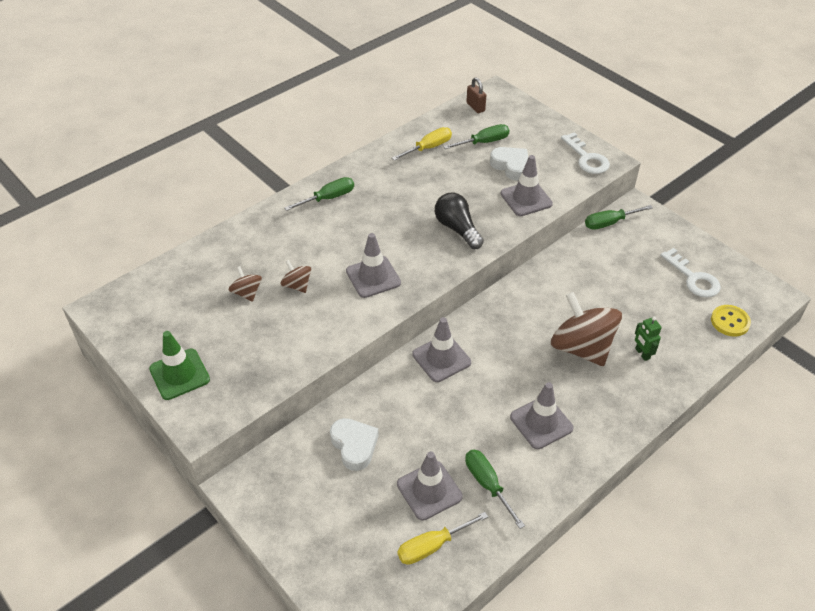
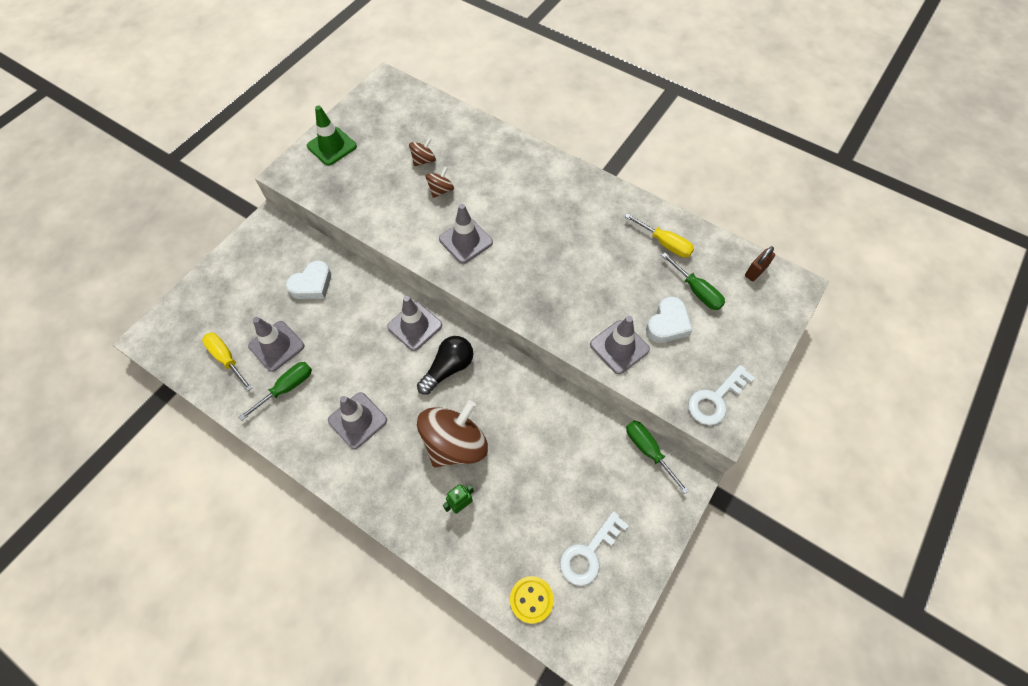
camera: 75 degrees right, 15 degrees up
green screwdriver [284,177,354,211] -> none
black light bulb [435,192,484,249] -> black light bulb moved to [417,336,473,395]

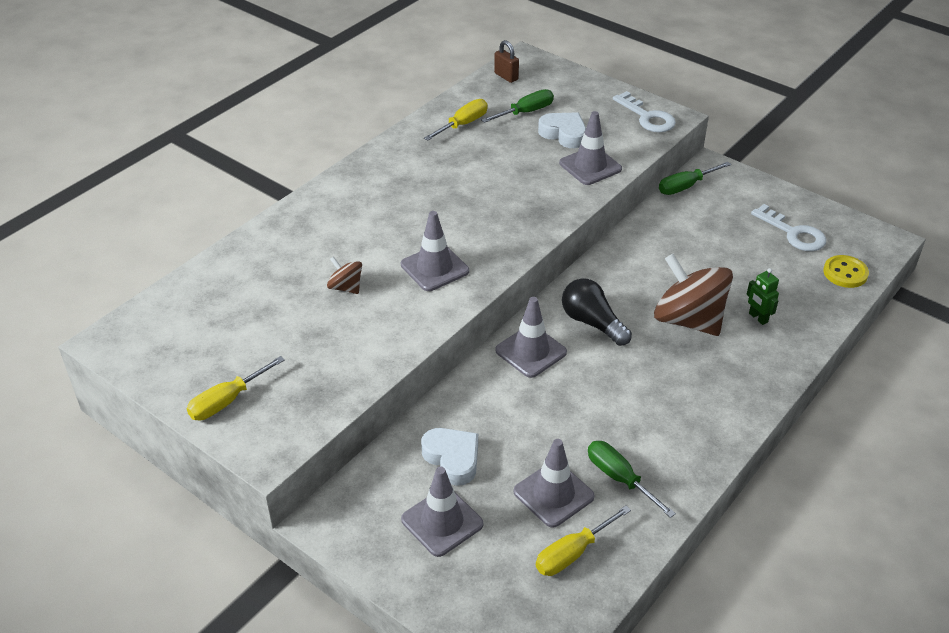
camera: 85 degrees left, 20 degrees down
green traffic cone [307,106,357,166] -> yellow screwdriver [187,356,285,420]
grey traffic cone [328,392,387,449] -> grey traffic cone moved to [401,467,483,557]
brown spinning top [409,138,436,166] -> none

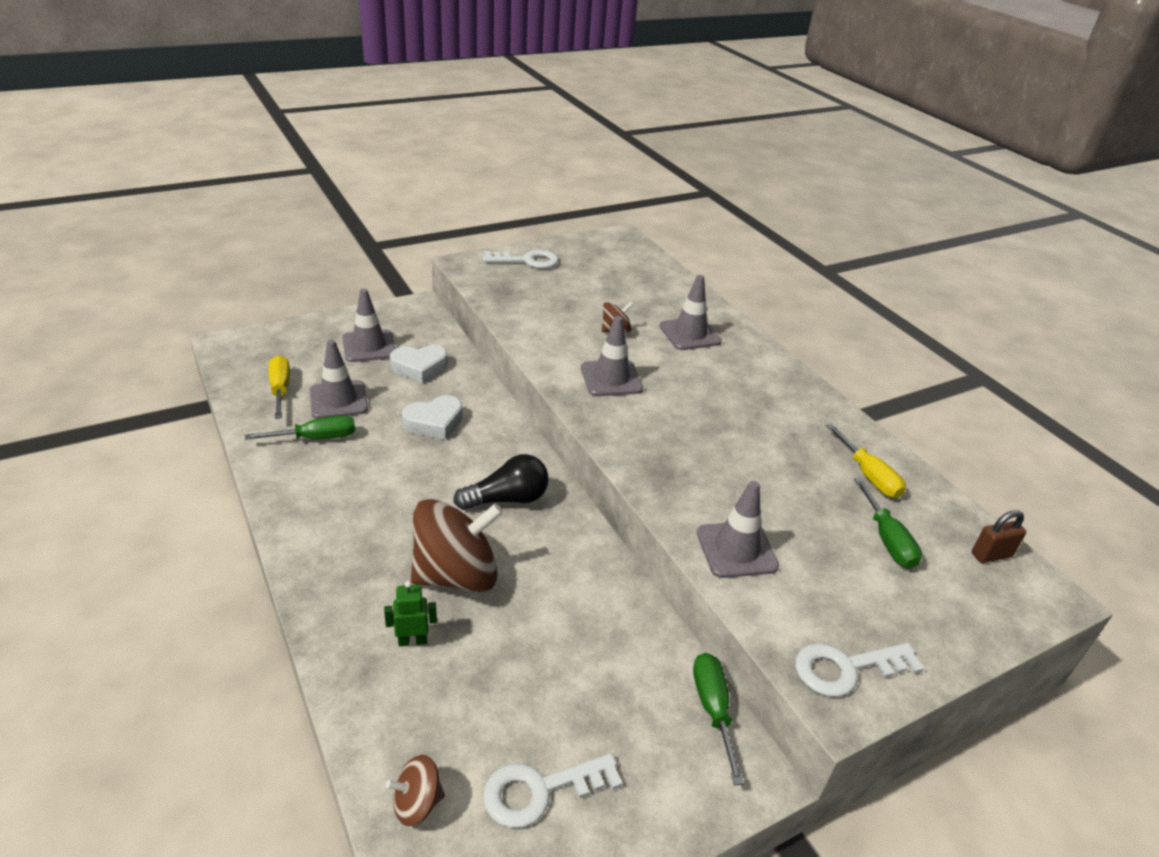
camera: 110 degrees right, 5 degrees down
yellow screwdriver [187,356,285,420] -> white key [483,250,558,268]
grey traffic cone [495,297,567,378] -> grey traffic cone moved to [660,275,722,350]
white heart [538,112,586,148] -> white heart moved to [402,395,463,440]
yellow button [823,255,869,288] -> brown spinning top [386,755,445,826]

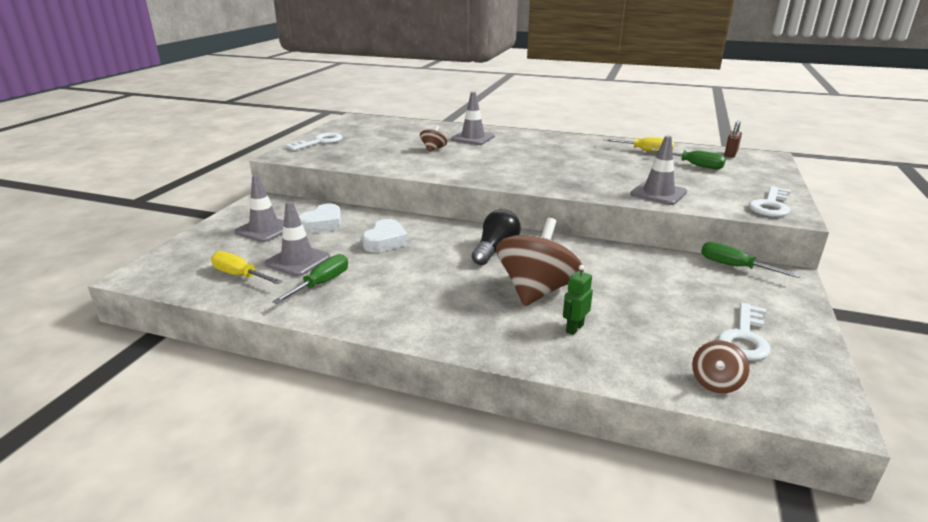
camera: 40 degrees left, 10 degrees down
grey traffic cone [581,316,643,396] -> none

